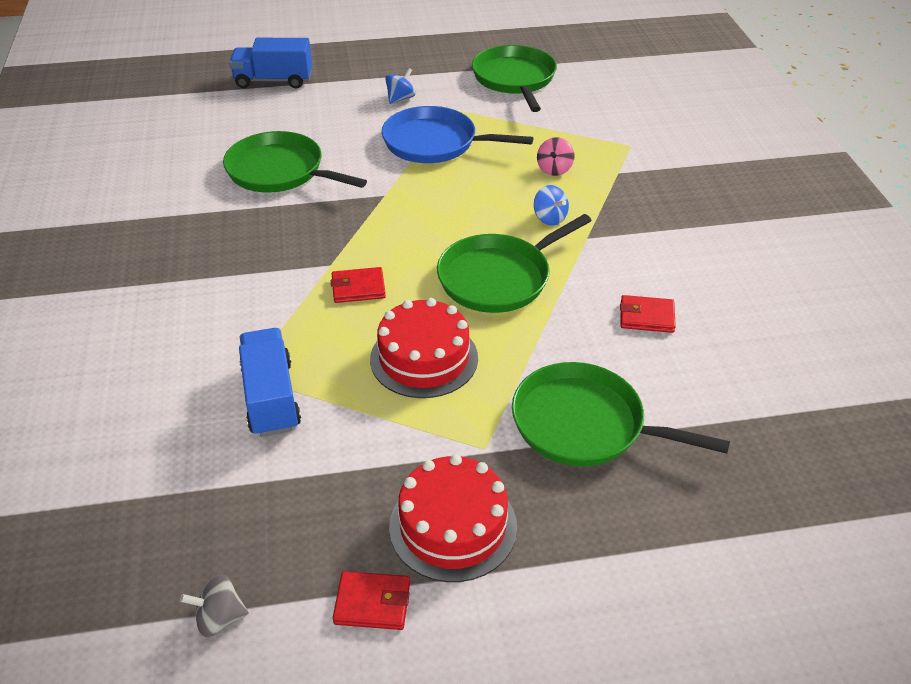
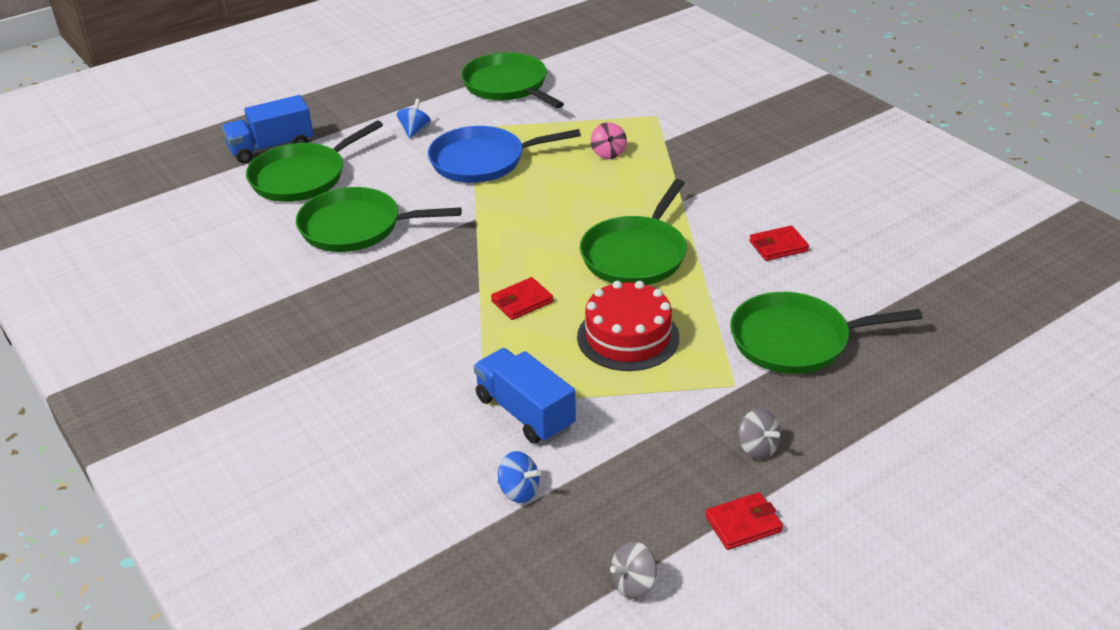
camera: 25 degrees left, 5 degrees down
red cake [389,454,517,582] -> grey spinning top [738,409,781,459]
blue spinning top [534,185,569,226] -> blue spinning top moved to [498,451,541,503]
none -> green pan [246,120,383,202]

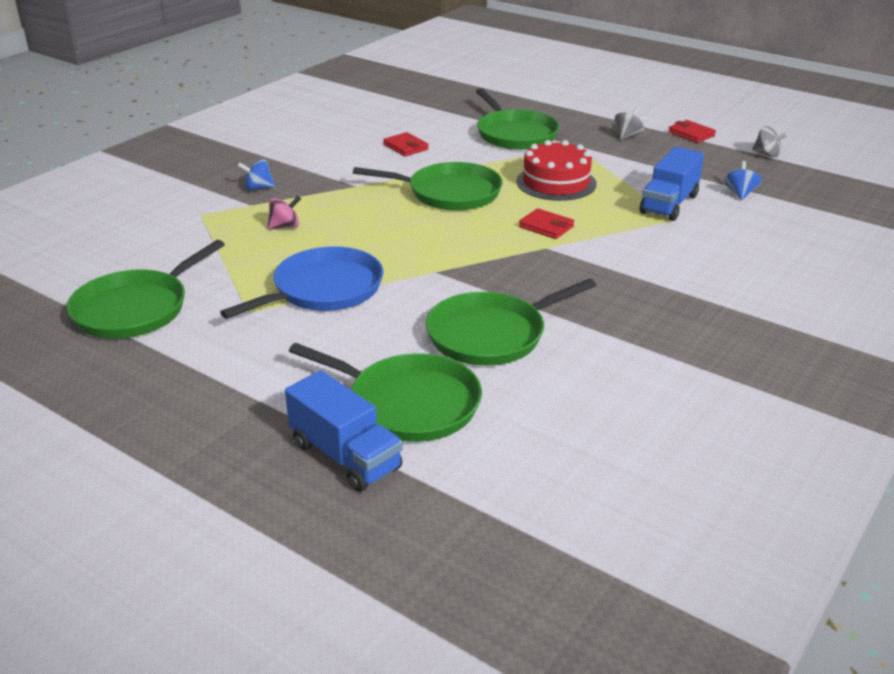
camera: 110 degrees left, 5 degrees down
green pan [296,187,462,252] -> green pan turned 75 degrees clockwise [426,279,596,366]
blue spinning top [397,99,431,138] -> blue spinning top moved to [237,159,275,191]
blue pan [428,126,581,183] -> blue pan turned 105 degrees counterclockwise [220,246,383,319]

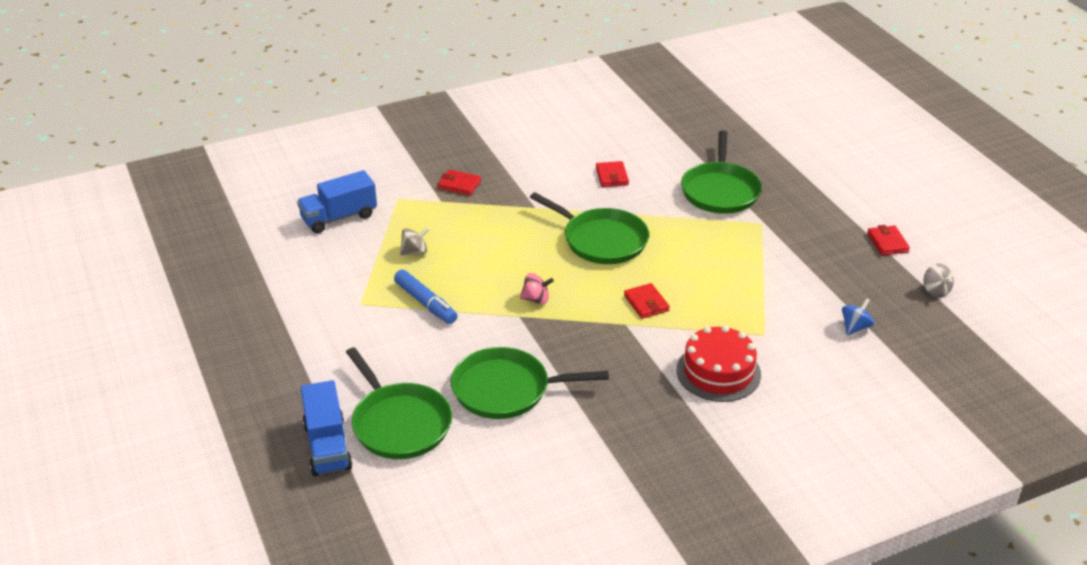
camera: 30 degrees right, 5 degrees up
green pan [67,240,225,339] -> none
blue pan [220,246,383,319] -> blue marker [394,270,458,324]
blue spinning top [237,159,275,191] -> red wallet [438,170,481,196]
pink spinning top [267,196,301,230] -> pink spinning top moved to [520,273,554,304]
red cake [516,140,597,201] -> red cake moved to [677,325,761,402]
grey spinning top [614,107,644,140] -> grey spinning top moved to [400,227,430,255]
blue truck [640,147,704,221] -> blue truck moved to [297,170,377,233]

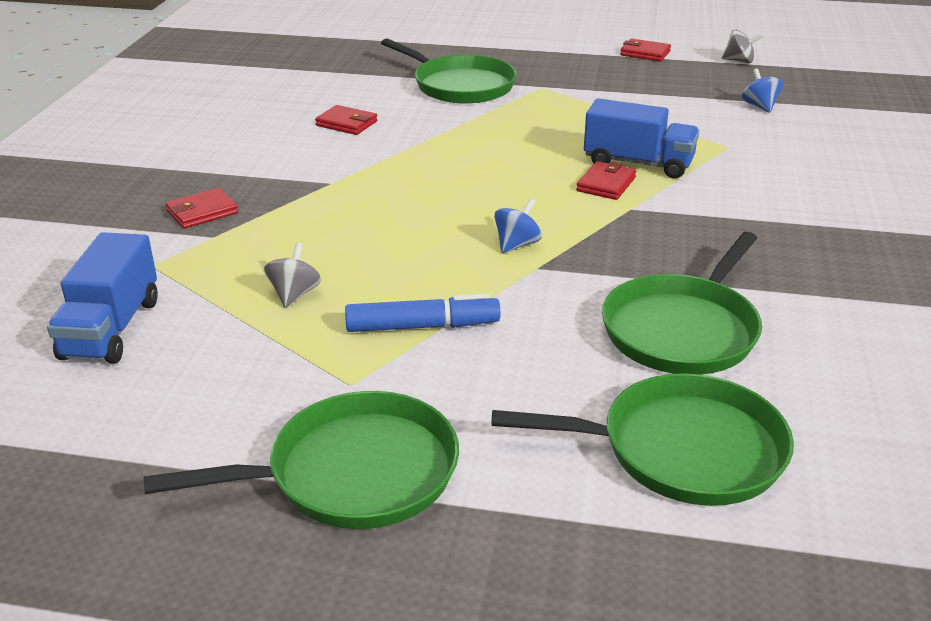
camera: 55 degrees left, 5 degrees down
blue truck [301,380,352,476] -> blue truck moved to [584,98,699,178]
pink spinning top [520,273,554,304] -> blue spinning top [494,198,542,253]
green pan [530,192,649,264] -> green pan moved to [144,391,459,529]
red wallet [624,283,670,319] -> red wallet turned 75 degrees counterclockwise [576,161,636,200]
red cake [677,325,761,402] -> none

